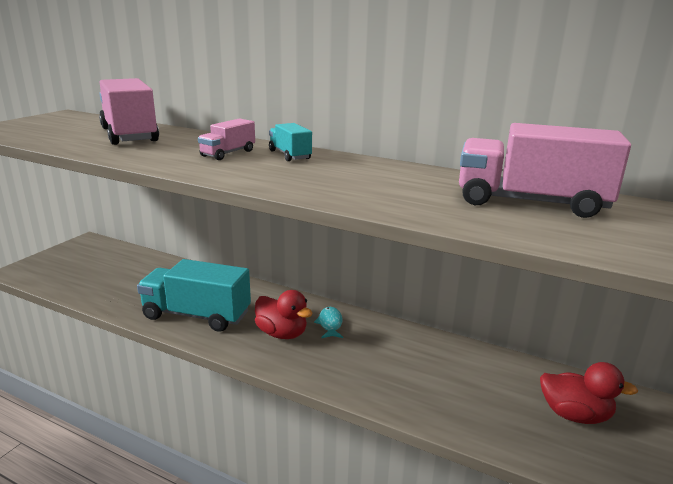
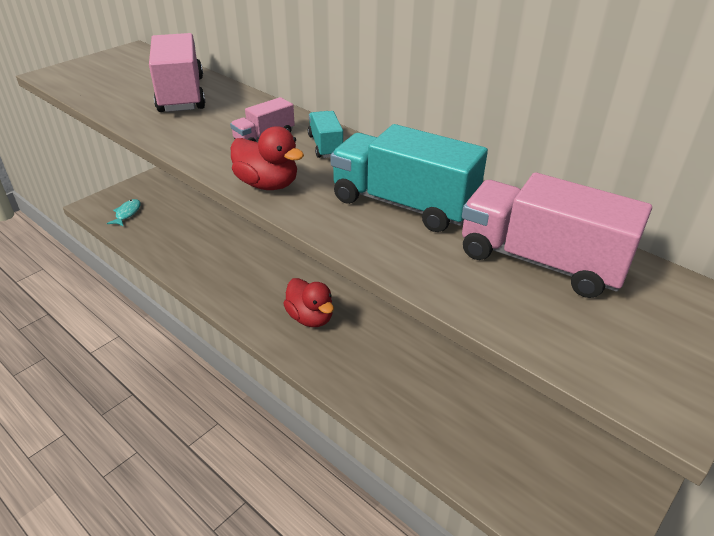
camera: 15 degrees right, 15 degrees up
turquoise truck [137,259,251,332] -> turquoise truck moved to [330,124,488,232]
turquoise fish [314,307,343,338] -> turquoise fish moved to [107,199,141,226]
red duck [540,362,638,424] -> red duck moved to [231,126,304,190]

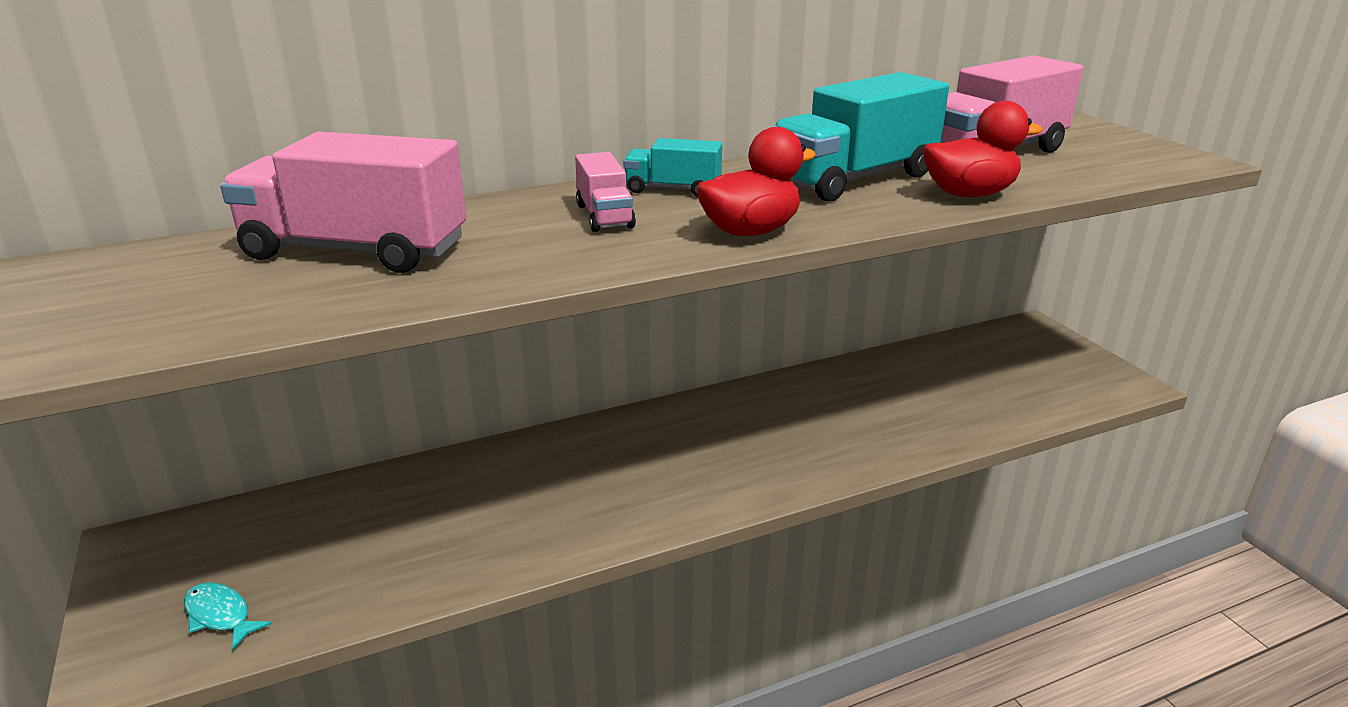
camera: 65 degrees left, 10 degrees down
red duck [283,278,334,327] -> red duck moved to [923,101,1043,197]

